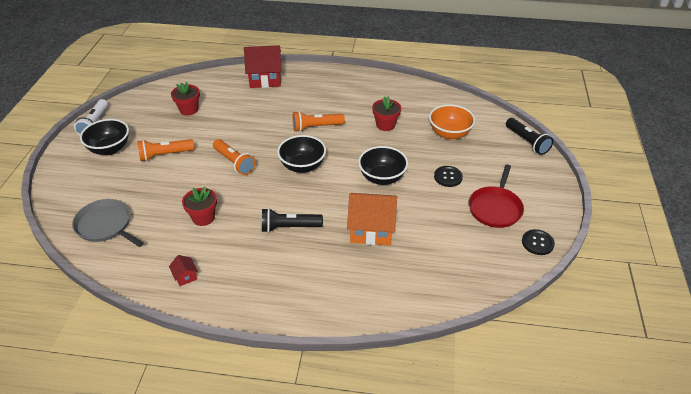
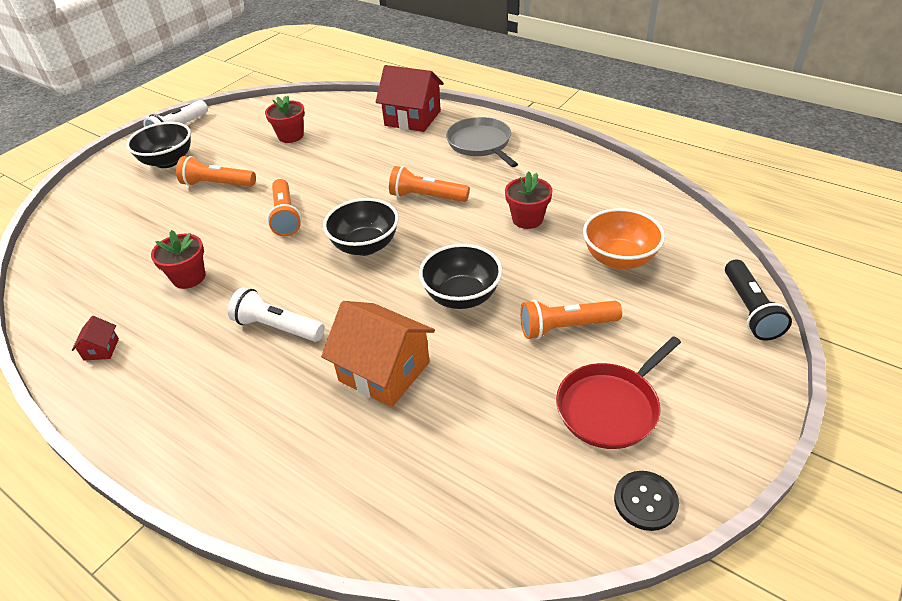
camera: 30 degrees right, 0 degrees up
grey pan [72,199,144,247] -> grey pan moved to [446,117,518,167]
black flashlight [262,208,323,233] -> white flashlight [228,287,325,342]
black button [434,166,463,187] -> orange flashlight [520,300,622,339]

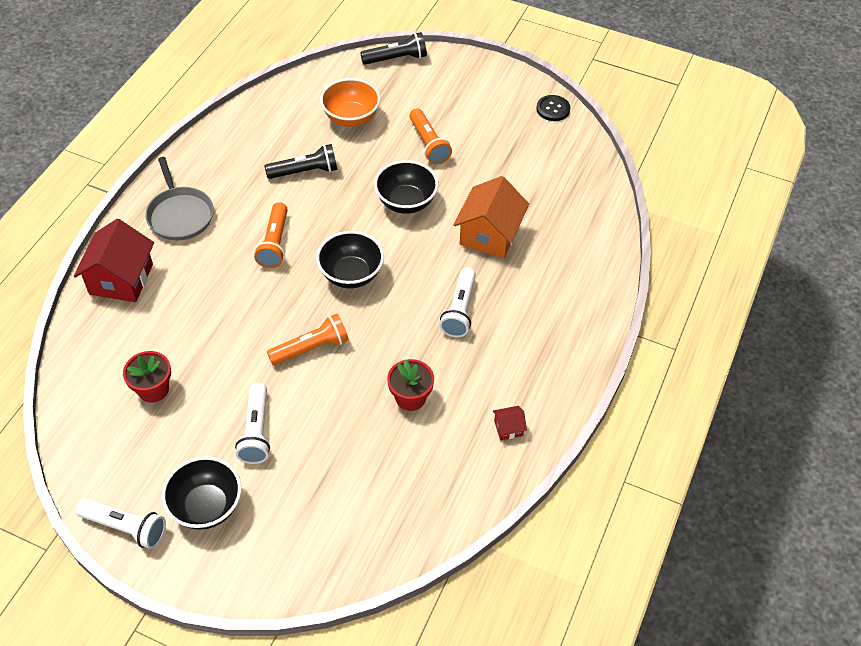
camera: 105 degrees left, 10 degrees up
orange flashlight [176,156,256,187] -> white flashlight [235,383,270,464]
grey pan [446,117,518,167] -> grey pan turned 75 degrees counterclockwise [145,157,214,241]
red flower pot [505,172,553,229] -> black flashlight [265,144,338,179]
red pan [556,336,681,449] -> none

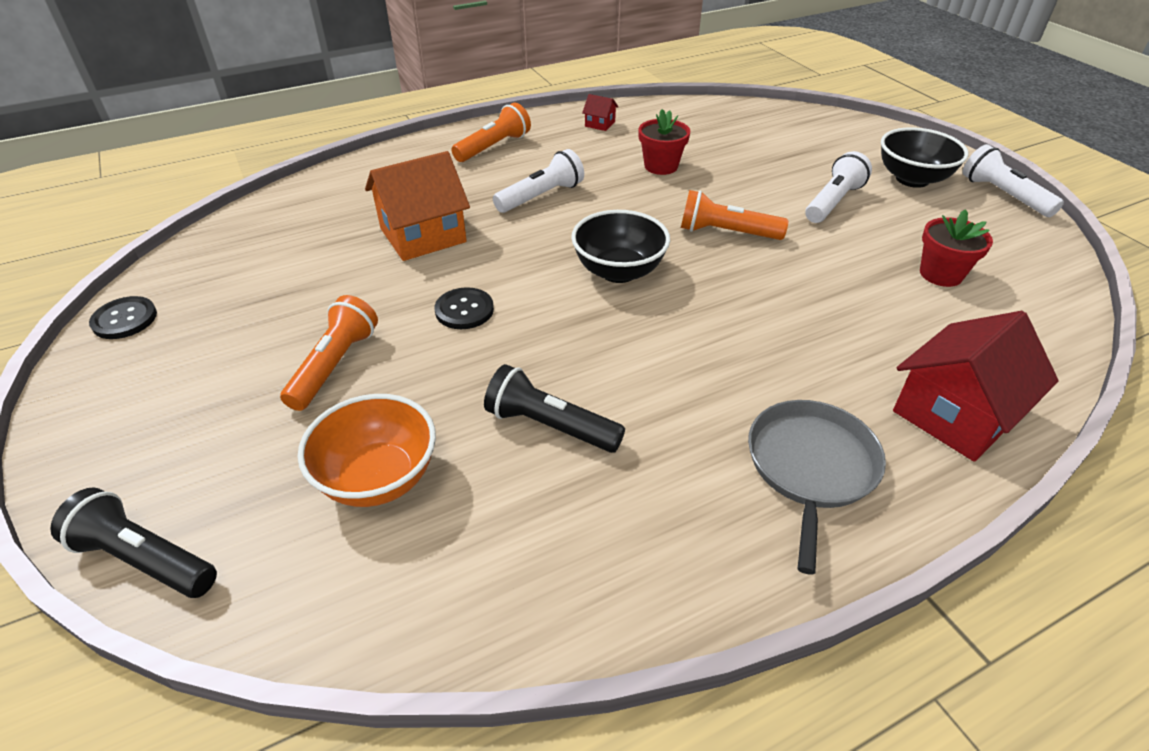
camera: 140 degrees left, 10 degrees down
orange flashlight [254,202,288,268] -> orange flashlight moved to [452,102,531,162]
black bowl [374,160,438,214] -> black button [435,287,494,329]

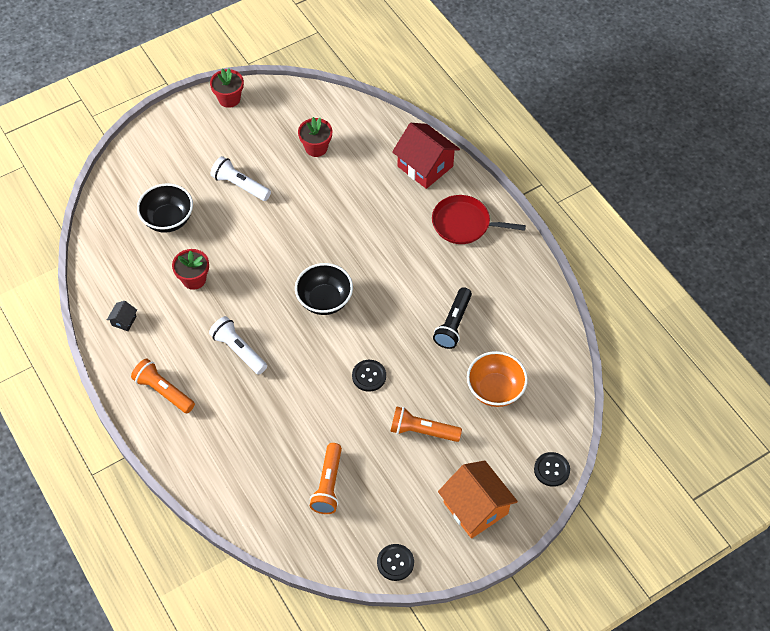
camera: 95 degrees left, 15 degrees up
black flashlight [50,487,217,598] -> black button [534,452,570,487]
orange house [365,151,470,261] -> orange house moved to [438,461,518,539]
red house [582,94,618,131] -> black house [107,301,137,331]
orange flashlight [681,190,789,240] -> orange flashlight moved to [310,443,342,514]
grey pan [748,400,886,575] -> red pan [432,195,526,244]
black bowl [881,127,969,188] -> black bowl moved to [137,183,193,233]
white flashlight [962,144,1064,217] -> red flower pot [210,68,244,108]

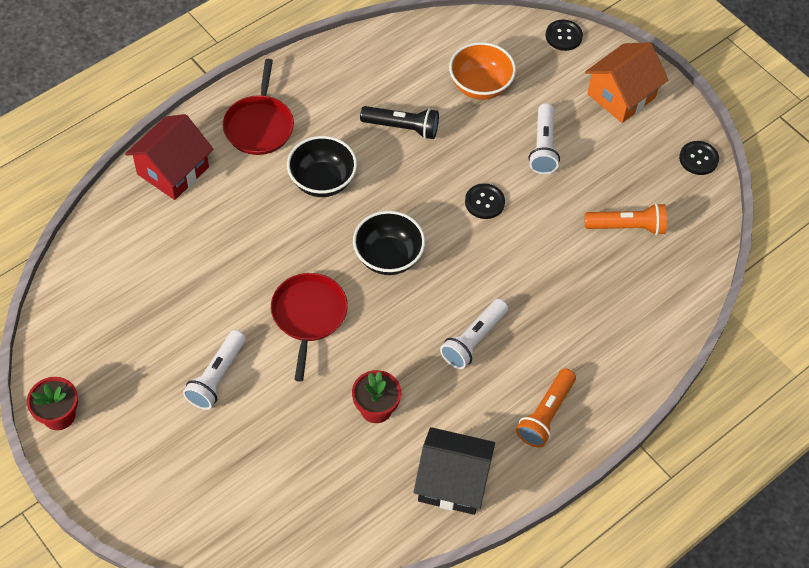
camera: 100 degrees left, 0 degrees up
black house [107,301,137,331] -> black house [414,427,495,515], size x2.29
black bowl [137,183,193,233] -> black bowl moved to [287,136,357,197]
red flower pot [298,117,332,157] -> none
orange flashlight [390,406,462,442] -> white flashlight [529,103,560,174]
none -> red pan [271,273,348,382]

